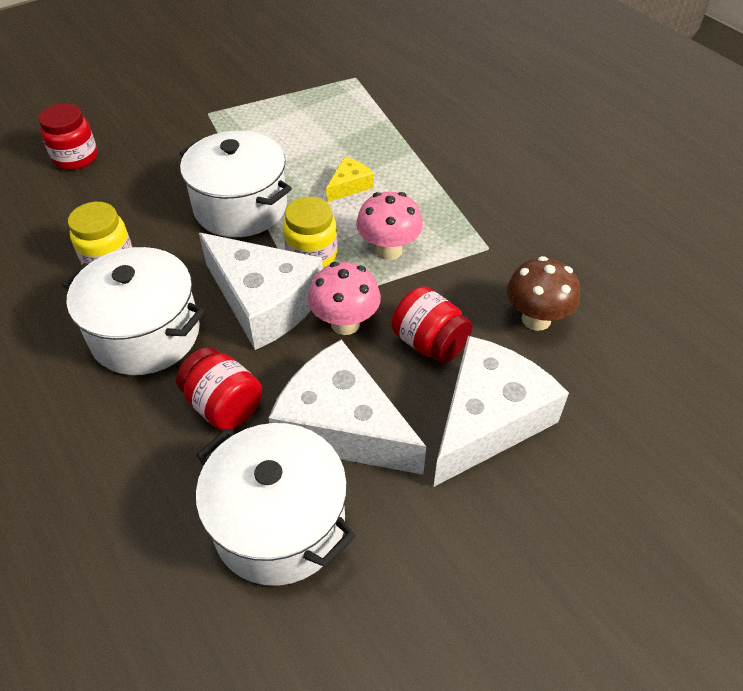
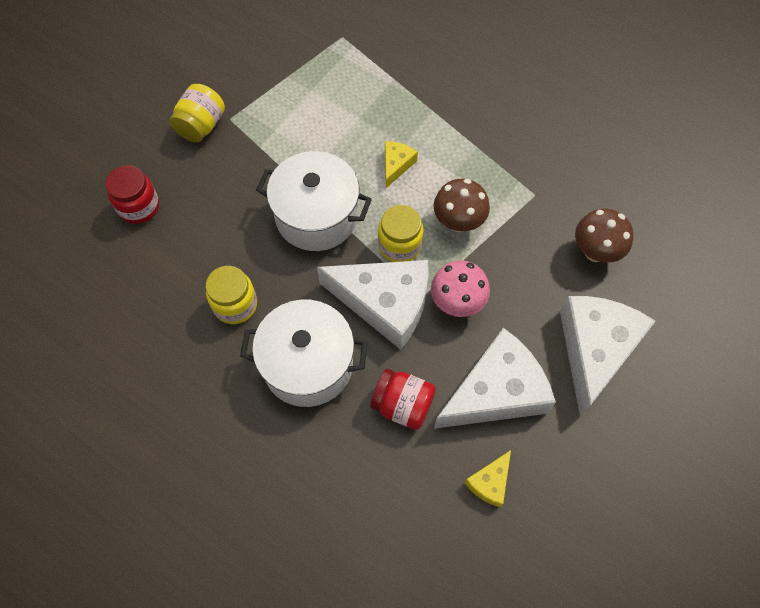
camera: 20 degrees left, 15 degrees up
white pot [196,423,356,586] -> yellow cheese [465,450,511,507]
white cheese [268,340,426,475] -> white cheese turned 135 degrees clockwise [434,328,556,429]
pink mushroom [356,192,423,260] -> brown mushroom [434,179,490,232]
red jar [392,286,473,364] -> none
none -> yellow jar [170,84,225,143]

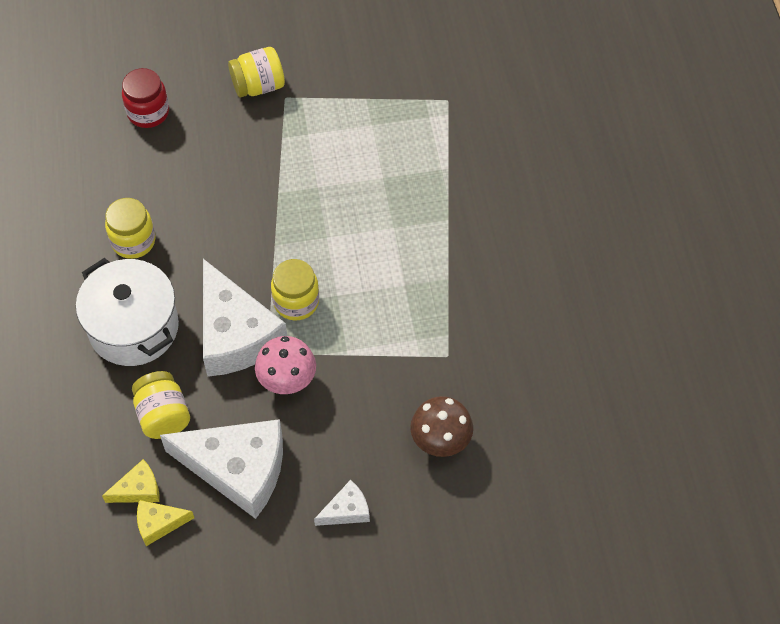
camera: 45 degrees right, 5 degrees down
white pot [256,151,372,251] -> none
red jar [370,369,436,430] -> yellow jar [132,371,190,439]
yellow cheese [385,141,418,188] -> yellow cheese moved to [102,459,160,503]
brown mushroom [434,179,490,232] -> none
white cheese [560,296,656,417] -> white cheese [314,480,370,526], size x0.45

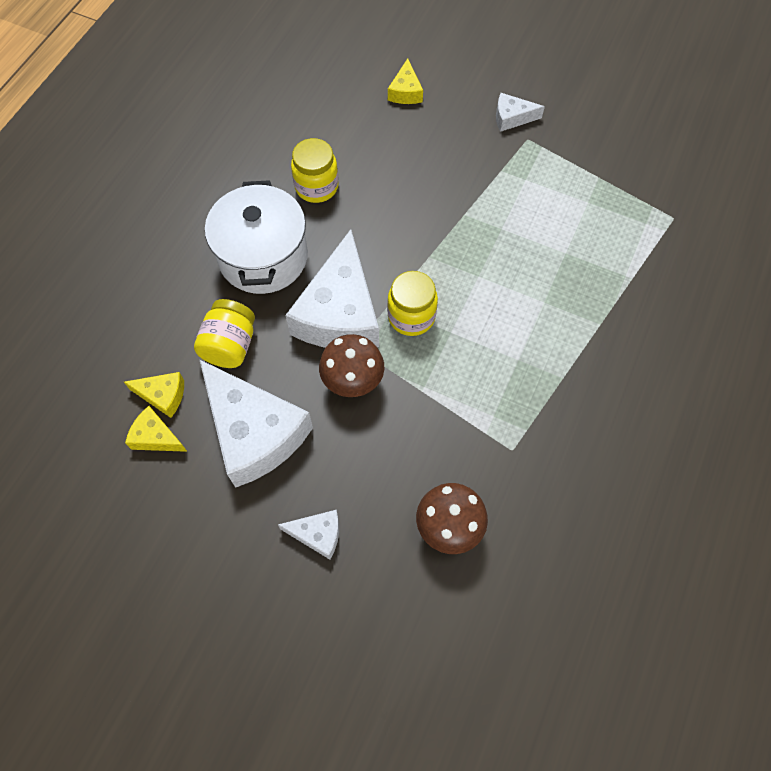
camera: 35 degrees right, 5 degrees up
red jar [122,68,169,128] -> yellow cheese [388,58,423,104]
yellow jar [228,47,285,98] -> white cheese [496,93,545,132]
pink mushroom [255,336,316,394] -> brown mushroom [319,334,384,397]

